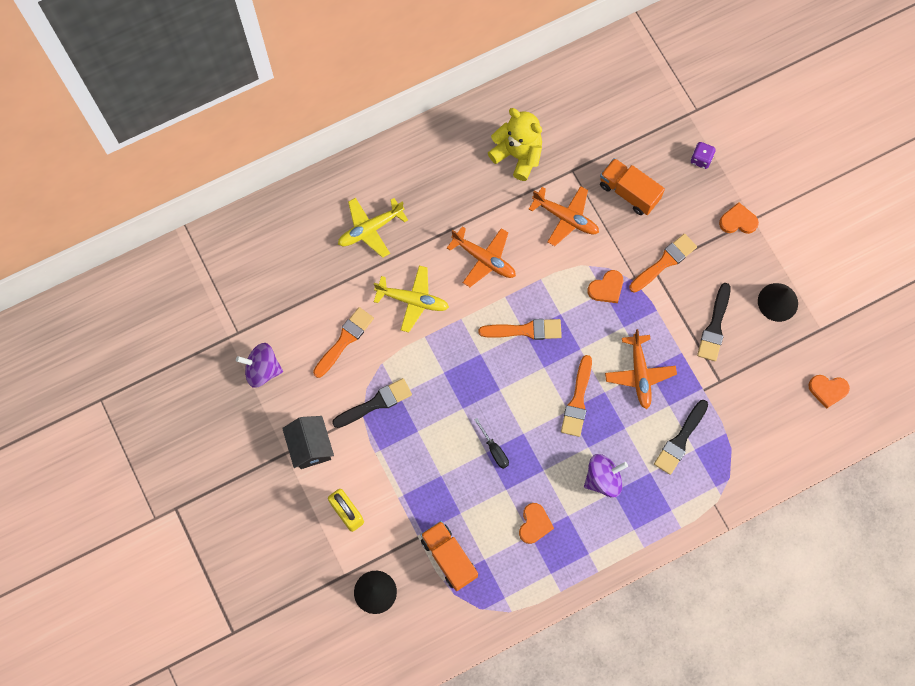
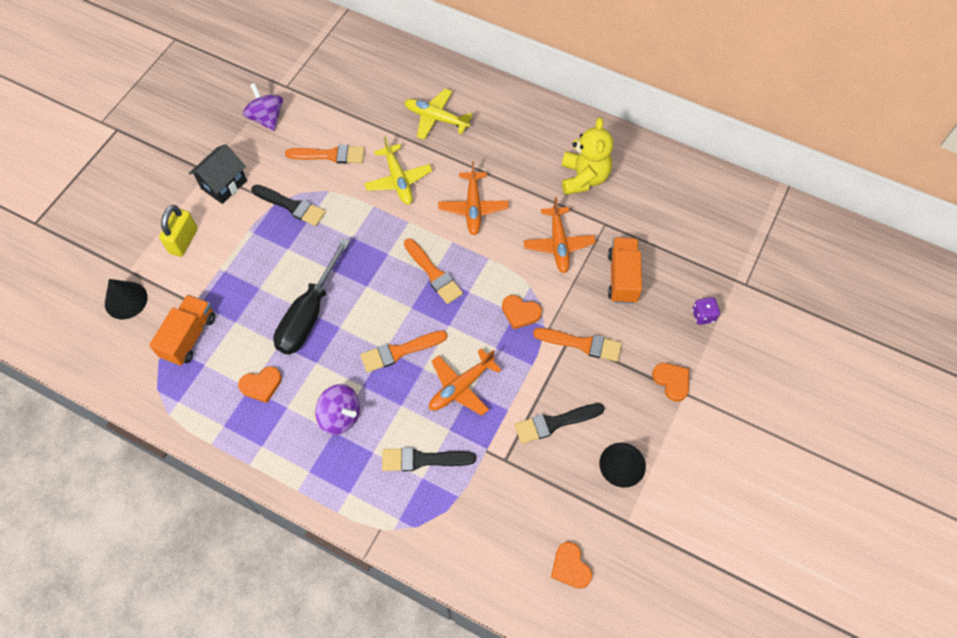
camera: 55 degrees right, 10 degrees down
black screwdriver [474,418,509,469] -> black screwdriver [273,238,350,355], size x2.31

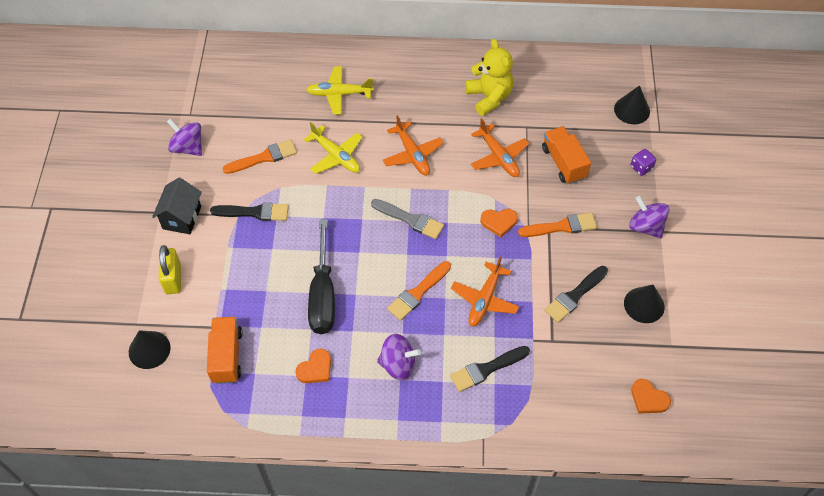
camera: 25 degrees left, 5 degrees down
orange brush [404,238,463,304] -> grey brush [371,199,444,239]
orange heart [652,363,689,402] -> purple spinning top [629,196,670,238]
none -> black cone [614,85,650,124]

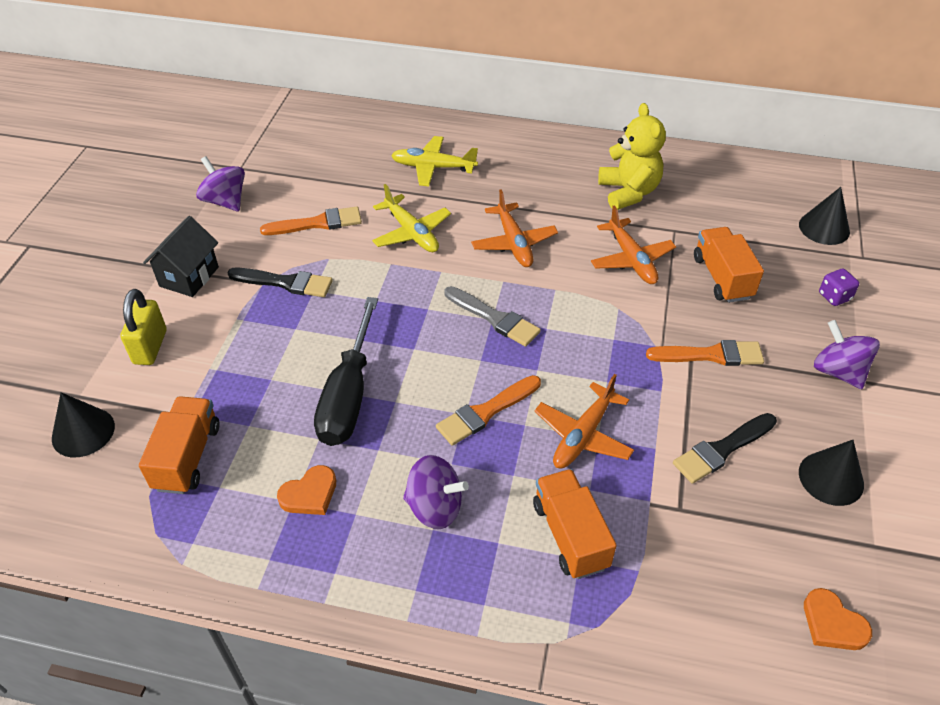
camera: 10 degrees right, 10 degrees down
black brush [450,346,530,392] -> orange truck [533,469,617,579]
orange heart [480,209,518,237] -> none

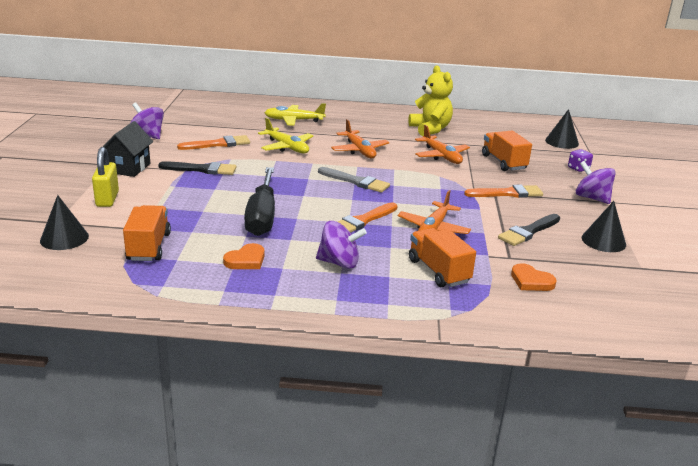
camera: 10 degrees left, 20 degrees down
orange heart [804,588,872,650] -> orange heart moved to [511,263,556,291]

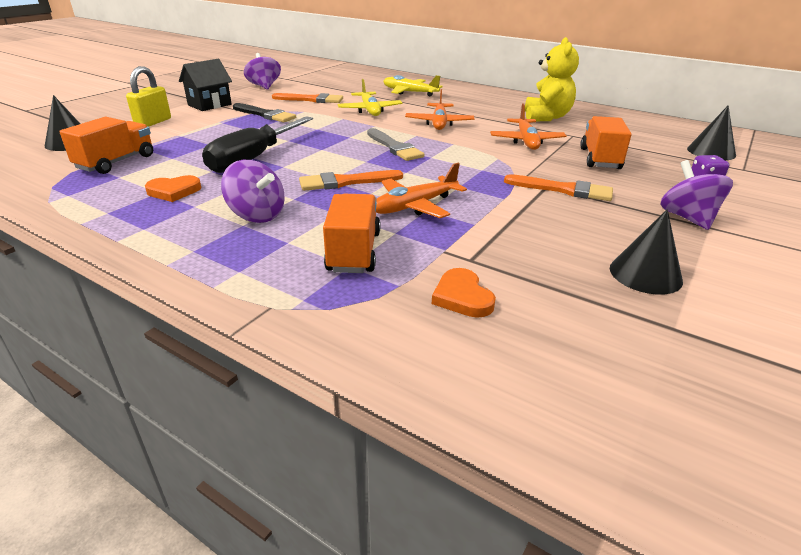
camera: 30 degrees right, 5 degrees up
black brush [498,214,560,246] -> none

